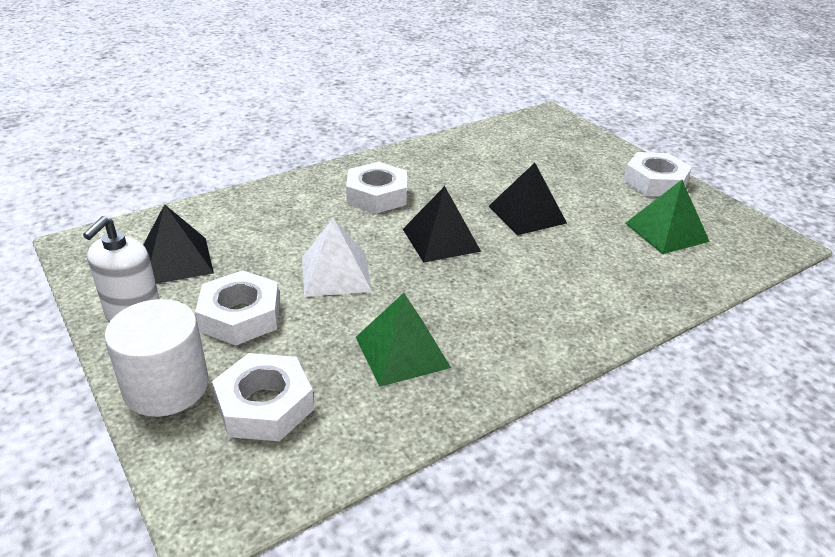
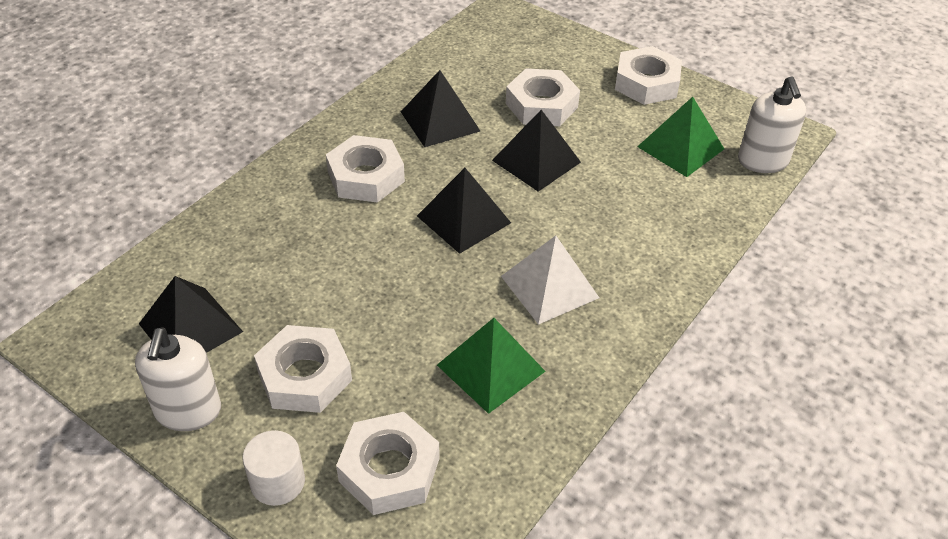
camera: 20 degrees left, 10 degrees up
white cylinder [104,299,209,417] -> white cylinder [242,430,305,506], size x0.61
white pyramid [302,218,372,297] -> white pyramid moved to [501,236,599,325]
none -> black pyramid [401,70,480,147]
none -> white nut [506,68,580,126]
none -> white soap dispenser [738,76,806,173]

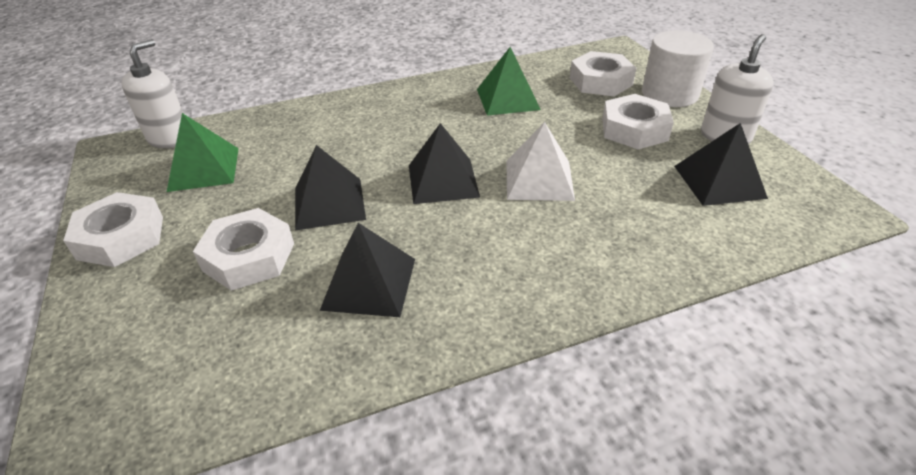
camera: 145 degrees left, 5 degrees down
white cylinder [242,430,305,506] -> white cylinder [642,30,714,107], size x1.63
white nut [326,135,405,203] -> none
white pyramid [501,236,599,325] -> white pyramid moved to [506,122,575,201]

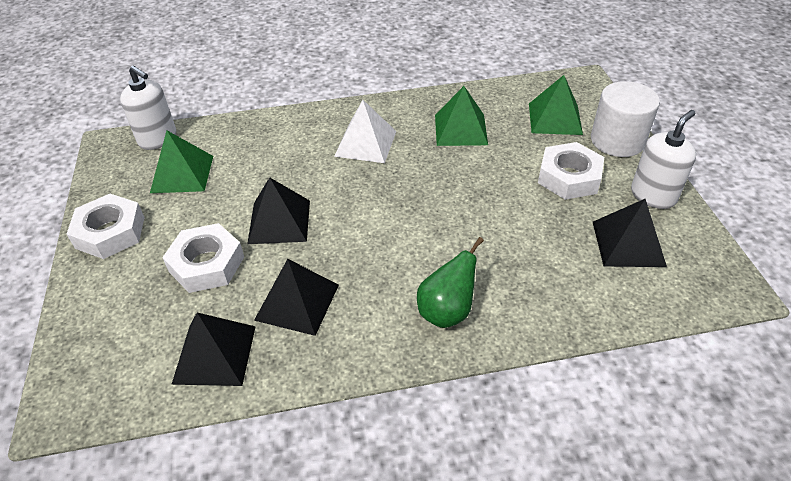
camera: 10 degrees right, 5 degrees up
white soap dispenser [122,39,184,148] -> white soap dispenser turned 90 degrees clockwise [120,65,176,150]
black pyramid [409,123,480,204] -> black pyramid moved to [171,312,256,386]
white pyramid [506,122,575,201] -> white pyramid moved to [334,100,396,163]
white nut [570,51,636,96] -> green pyramid [529,75,583,135]
none -> green pear [417,237,484,328]

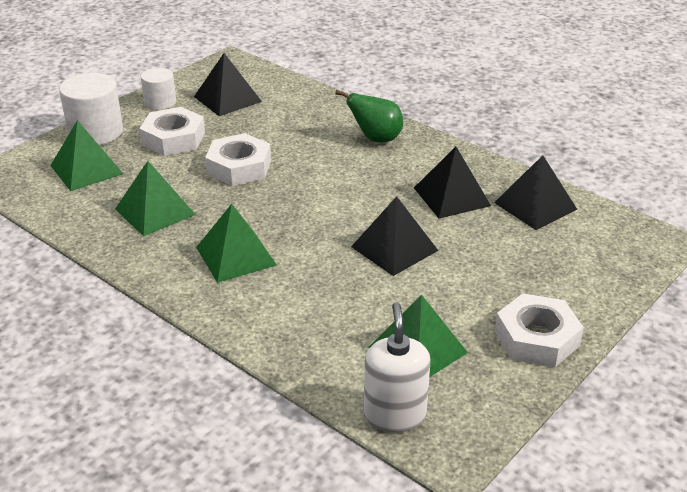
camera: 130 degrees left, 10 degrees down
white nut [162,223,244,293] -> white nut moved to [205,133,271,186]
white pyramid [334,100,396,163] -> green pyramid [196,204,277,283]
white soap dispenser [631,110,696,209] -> white cylinder [141,68,176,110]

